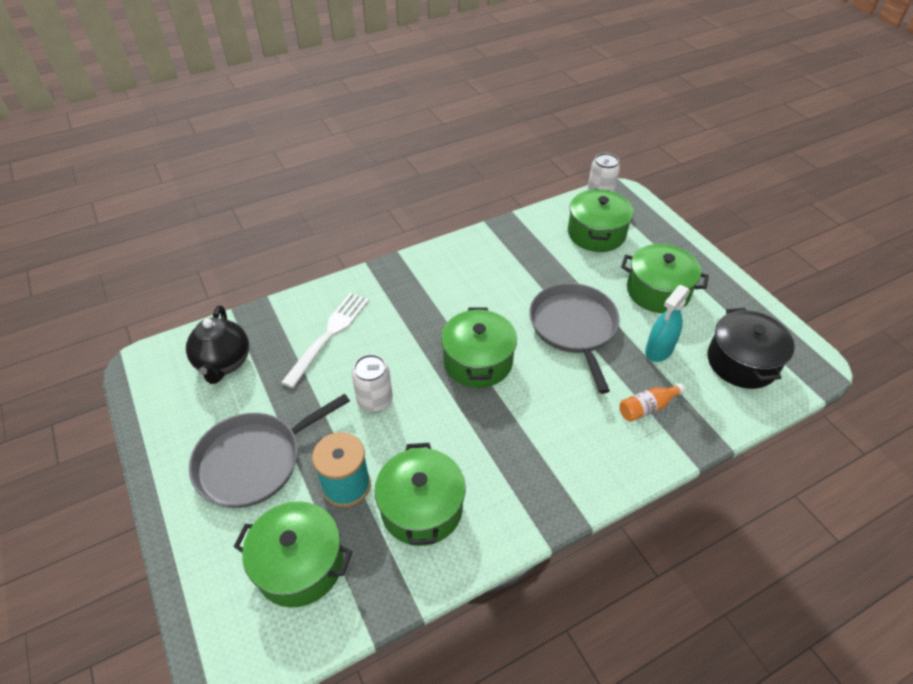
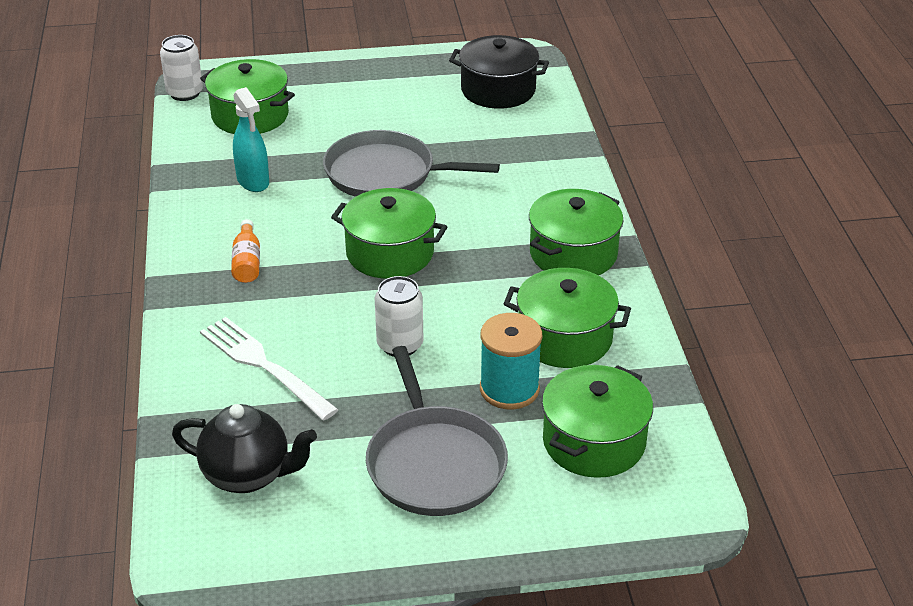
camera: 70 degrees left, 10 degrees down
orange bottle [619,383,685,422] -> orange bottle moved to [231,219,260,283]
green pot [621,244,709,313] -> green pot moved to [529,189,624,275]
turquoise spray bottle [645,285,691,362] -> turquoise spray bottle moved to [233,87,269,192]

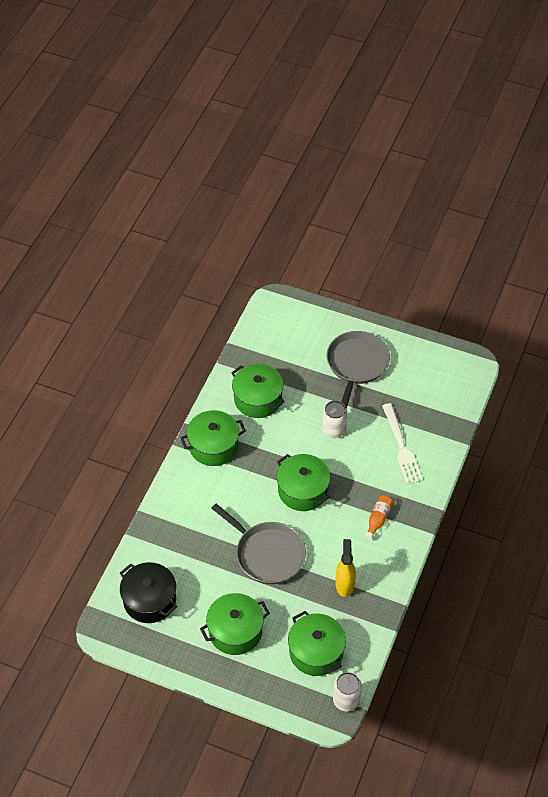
camera: 150 degrees left, 15 degrees up
black teapot [172,404,317,493] -> none
turquoise spray bottle [233,87,269,192] -> yellow spray bottle [336,539,356,597]
turquoise spool [480,313,542,409] -> none
green pot [542,365,653,478] -> green pot moved to [200,593,270,655]

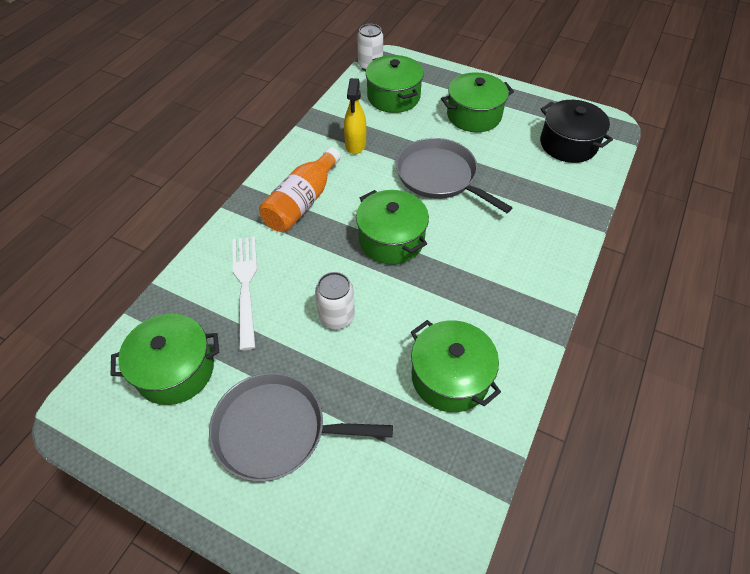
camera: 175 degrees left, 0 degrees up
green pot [180,410,246,466] -> green pot moved to [111,314,219,405]
grey pan [327,331,390,409] -> grey pan turned 75 degrees clockwise [209,373,393,481]
orange bottle [365,495,393,539] -> orange bottle [259,147,341,232], size x1.84

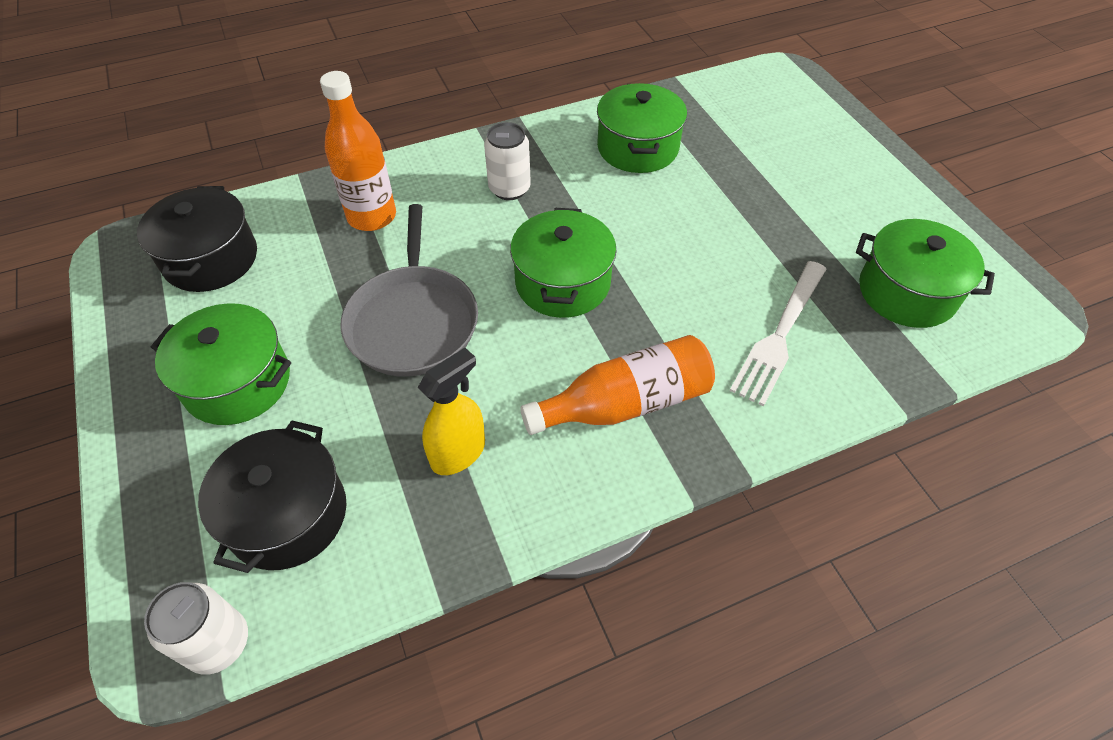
camera: 140 degrees left, 0 degrees up
grey pan [209,373,393,481] -> none
white can [315,272,355,329] -> white can moved to [484,122,531,200]
green pot [365,55,424,113] -> black pot [198,421,347,573]
none -> orange bottle [320,71,396,231]

